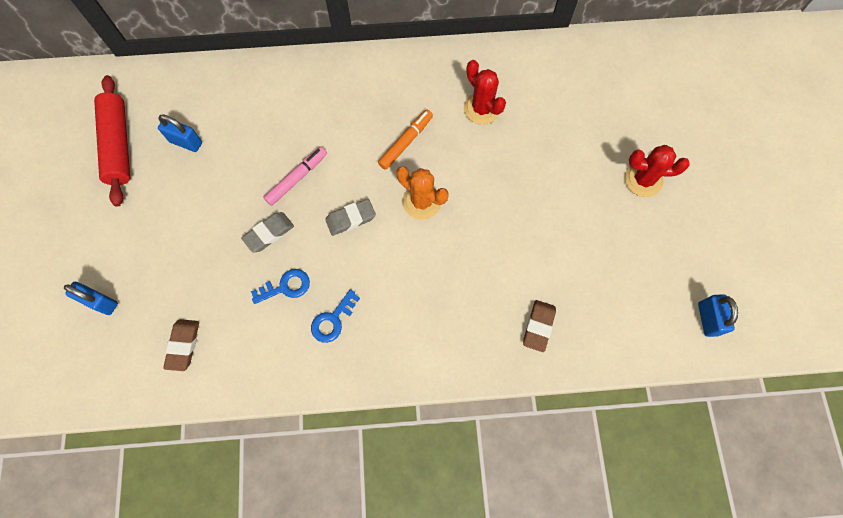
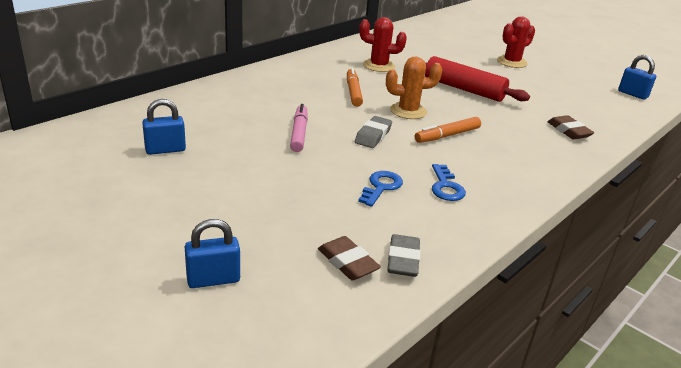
camera: 45 degrees left, 40 degrees down
red rolling pin [94,75,130,207] -> red rolling pin moved to [425,56,530,102]
grey eraser [241,212,294,253] -> grey eraser moved to [387,234,421,277]
none -> orange marker [415,117,481,143]

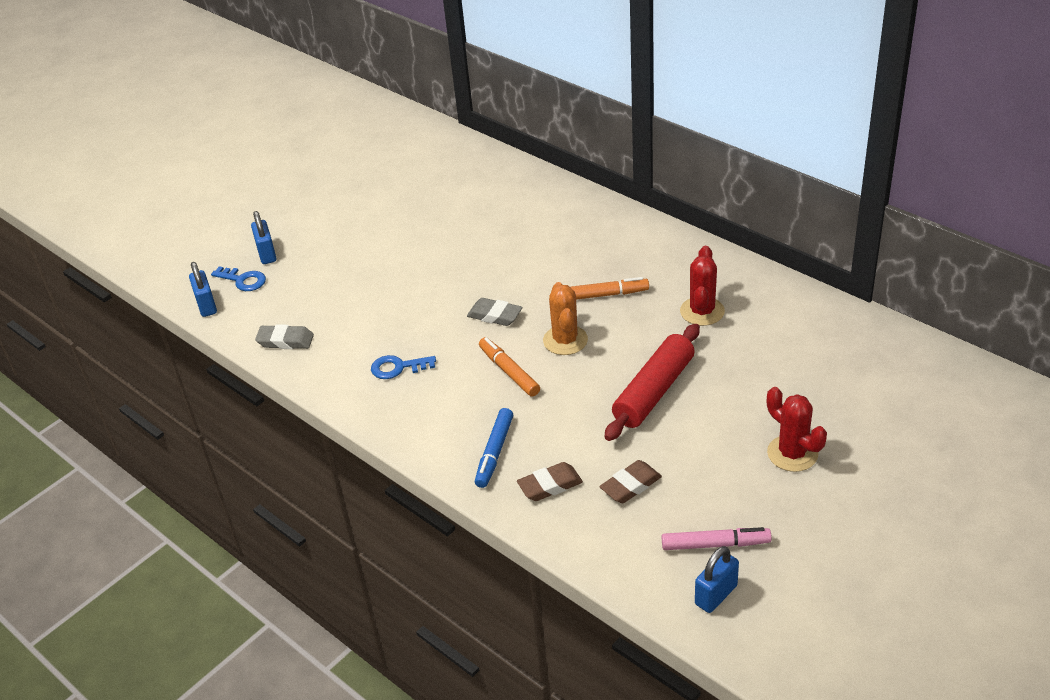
camera: 95 degrees right, 10 degrees up
blue padlock [142,99,186,155] -> blue padlock moved to [189,262,217,317]
pink marker [290,104,308,152] -> pink marker moved to [662,527,772,550]
brown eraser [318,236,381,280] -> brown eraser moved to [599,460,662,503]
blue key [358,171,403,207] -> blue key moved to [211,266,266,291]
none -> blue marker [475,408,513,488]

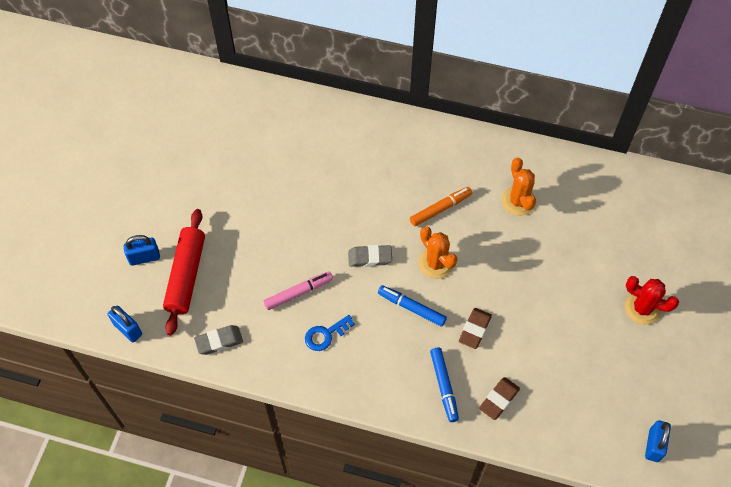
camera: 30 degrees left, 20 degrees up
blue key [211,266,266,291] -> none
blue padlock [251,211,276,264] -> blue padlock turned 60 degrees counterclockwise [123,235,160,266]
orange marker [479,337,540,397] -> blue marker [378,285,447,327]
brown eraser [599,460,662,503] -> brown eraser moved to [459,308,492,349]
red rolling pin [604,324,700,441] -> red rolling pin moved to [163,209,205,335]
pink marker [662,527,772,550] -> pink marker moved to [263,271,333,310]
red cactus [680,246,725,326] -> orange cactus [502,158,536,216]

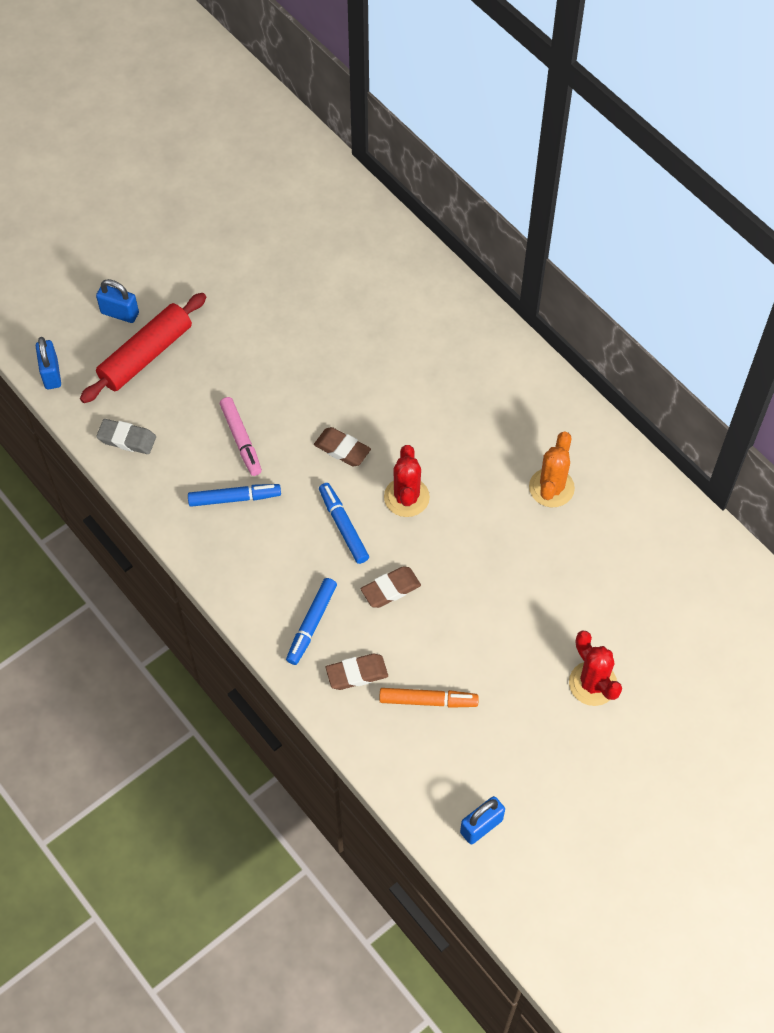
camera: 35 degrees right, 0 degrees up
pink marker [263,271,333,310] -> pink marker turned 60 degrees clockwise [220,397,262,476]
blue key [305,315,355,351] -> blue marker [188,484,281,507]
grey eraser [348,245,392,267] -> brown eraser [314,427,371,466]
orange marker [410,187,472,226] -> orange marker moved to [379,688,479,708]
orange cactus [419,226,458,279] -> red cactus [384,445,430,517]

